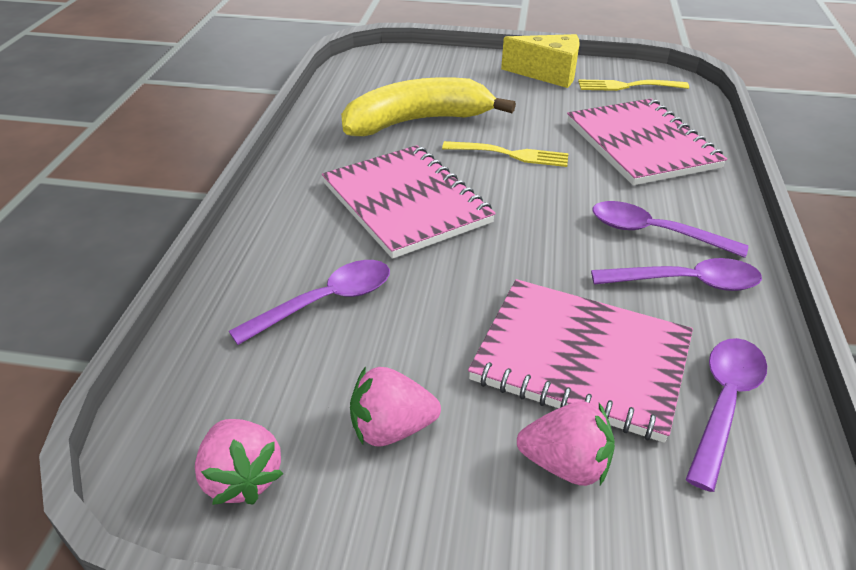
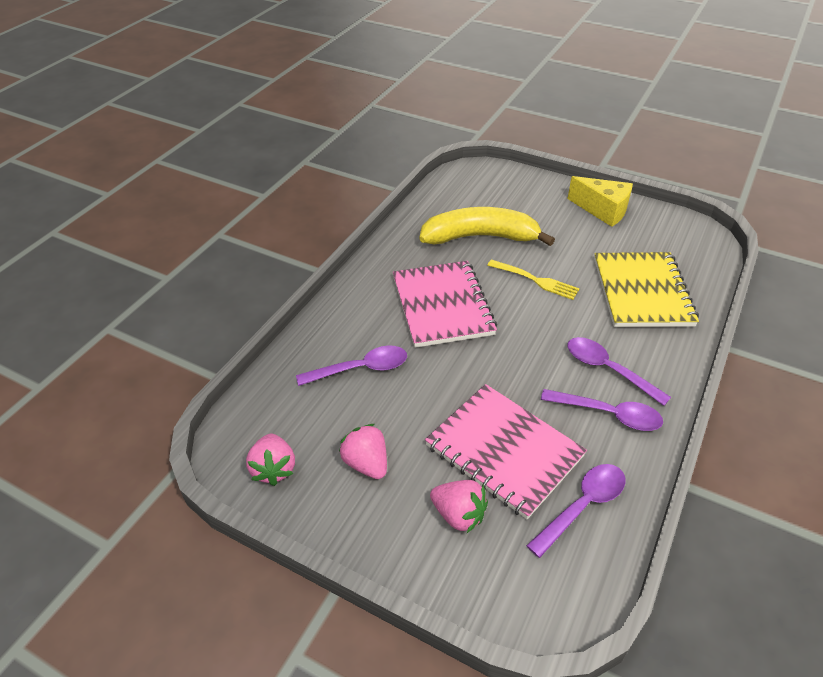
camera: 20 degrees right, 5 degrees up
pink strawberry [350,367,441,447] -> pink strawberry turned 45 degrees clockwise [339,424,387,479]
pink notebook [567,99,727,185] -> yellow notebook [594,252,699,327]
yellow fork [578,80,689,91] -> none

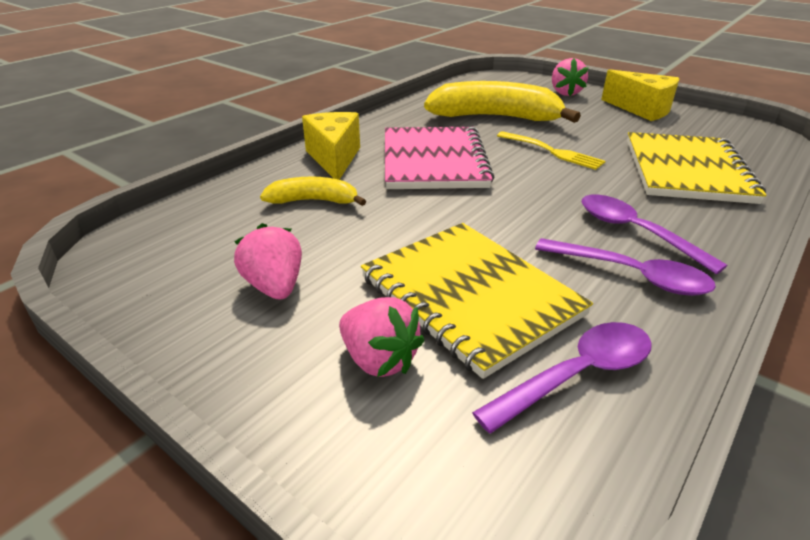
camera: 10 degrees right, 10 degrees down
pink strawberry [246,434,295,486] -> pink strawberry moved to [552,58,588,96]
purple spoon [296,345,407,386] -> yellow banana [260,177,366,206]
pink notebook [425,384,587,519] -> yellow notebook [361,223,593,379]
none -> yellow cheese [302,112,360,180]

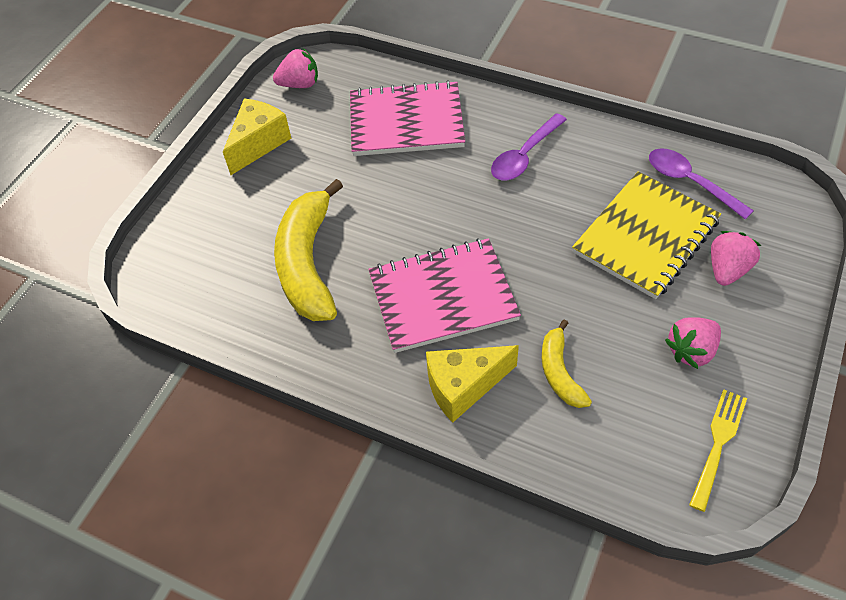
camera: 100 degrees left, 20 degrees up
yellow fork [497,131,605,170] -> yellow fork moved to [689,389,747,512]
purple spoon [535,238,716,296] -> none
pink strawberry [552,58,588,96] -> pink strawberry moved to [273,48,318,88]
yellow notebook [627,132,767,204] -> pink notebook [350,80,465,156]

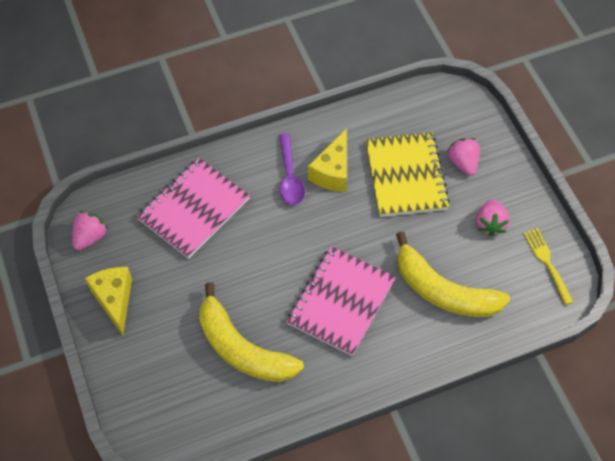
camera: 50 degrees left, 5 degrees up
yellow cheese [426,345,519,423] -> yellow cheese moved to [308,128,347,192]
yellow banana [542,319,592,408] -> yellow banana [396,231,510,317], size x1.90
purple spoon [649,148,754,220] -> none

